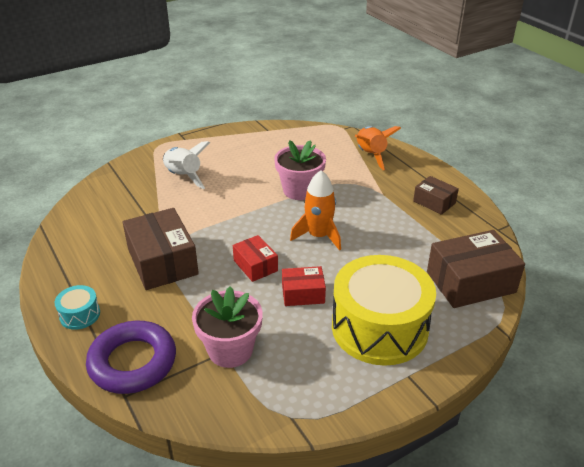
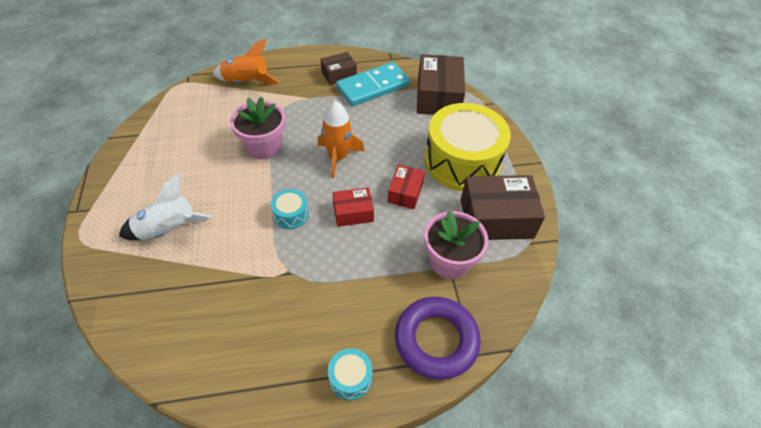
camera: 70 degrees left, 15 degrees up
brown box [123,208,199,290] -> brown box moved to [461,175,545,240]
none -> turquoise drum [271,189,309,229]
none -> turquoise domino [336,62,410,106]

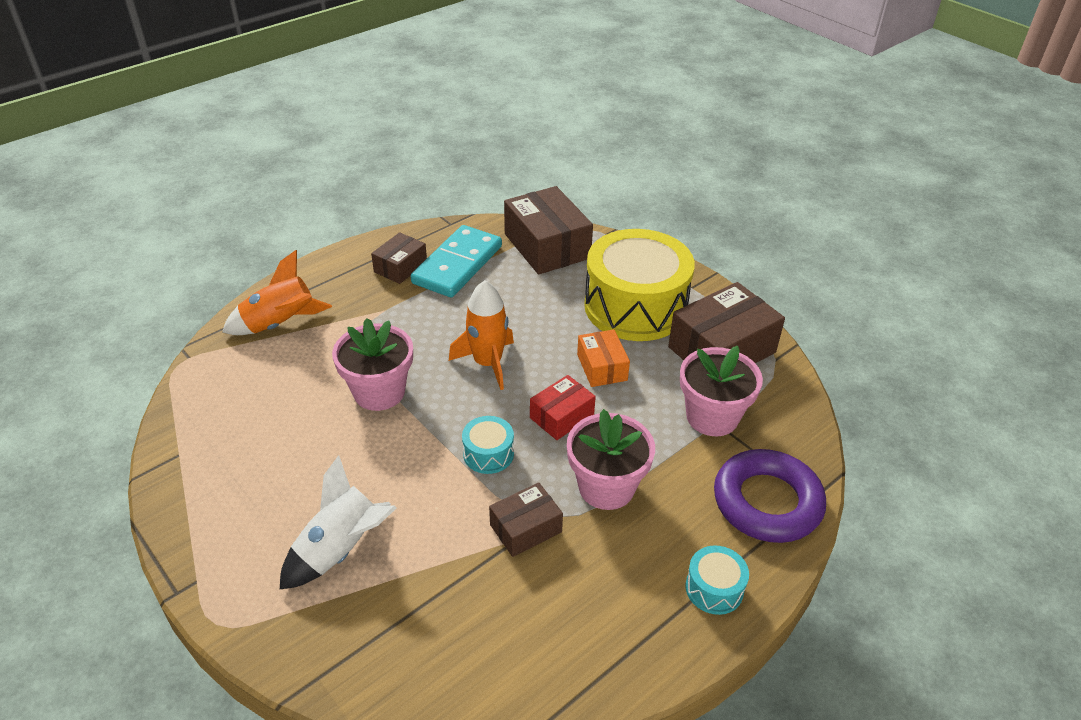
camera: 30 degrees left, 10 degrees down
red box [388,165,425,209] -> orange box [577,330,630,387]
none -> brown box [489,482,563,557]
none -> pink flower pot [567,409,655,510]

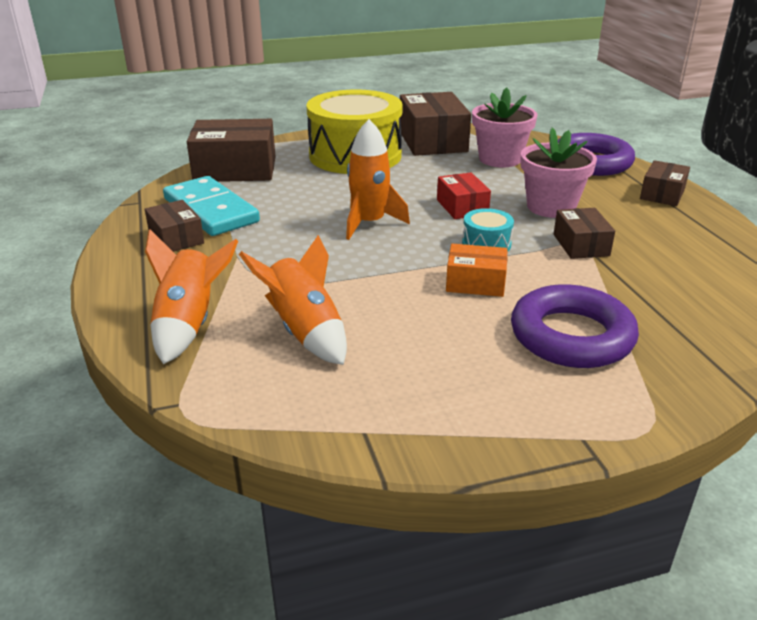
camera: 65 degrees left, 10 degrees down
white rocket [280,455,397,589] -> purple ring [511,284,639,368]
pink flower pot [332,318,413,411] -> none
orange box [577,330,630,387] -> orange box moved to [446,244,508,297]
turquoise drum [685,545,749,615] -> brown box [640,160,690,206]
none -> orange rocket [239,235,347,365]

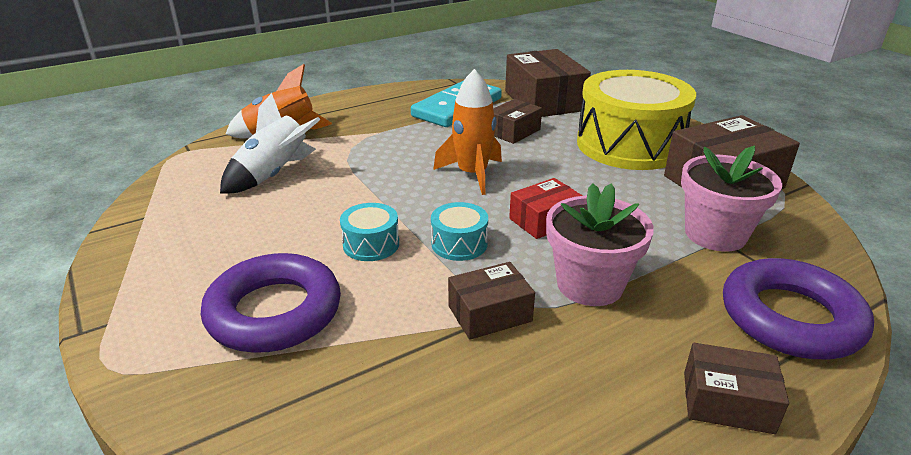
camera: 75 degrees right, 0 degrees up
brown box [145,200,204,252] -> brown box moved to [493,99,542,144]
orange rocket [239,235,347,365] -> white rocket [220,93,320,194]
orange box [446,244,508,297] -> turquoise drum [340,203,399,261]

